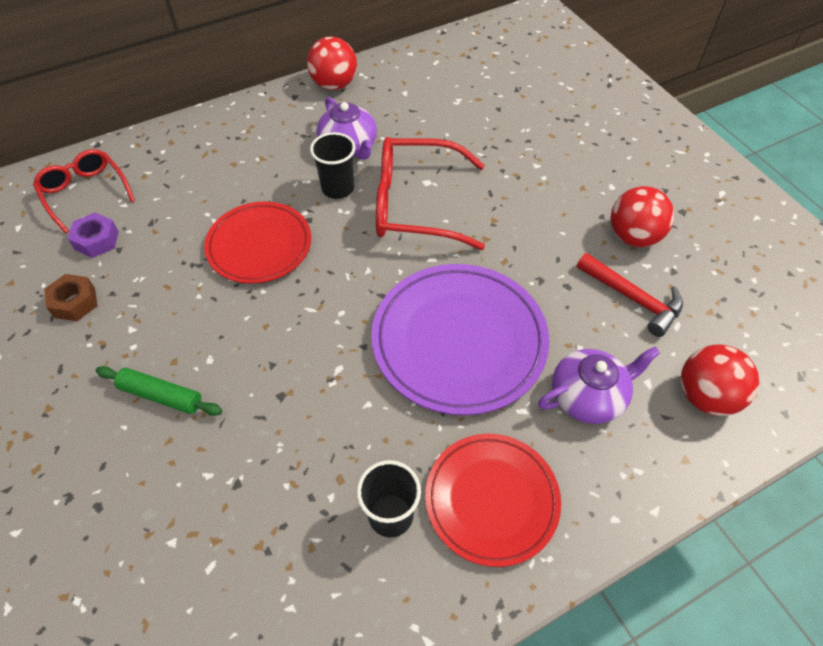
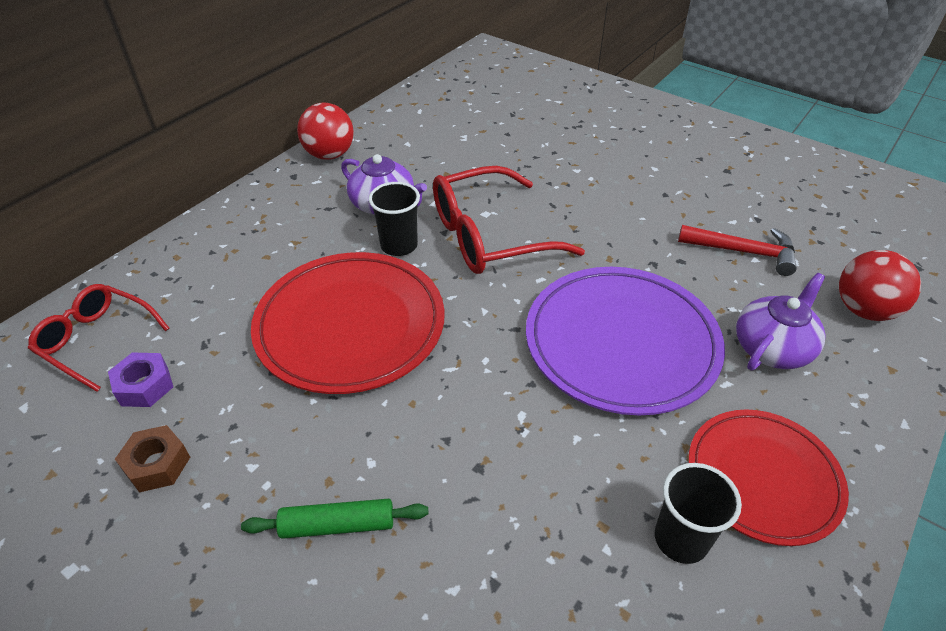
camera: 25 degrees left, 10 degrees down
red plate [204,201,311,284] -> red plate [251,252,445,394], size x1.51
red ball [610,186,674,247] -> none

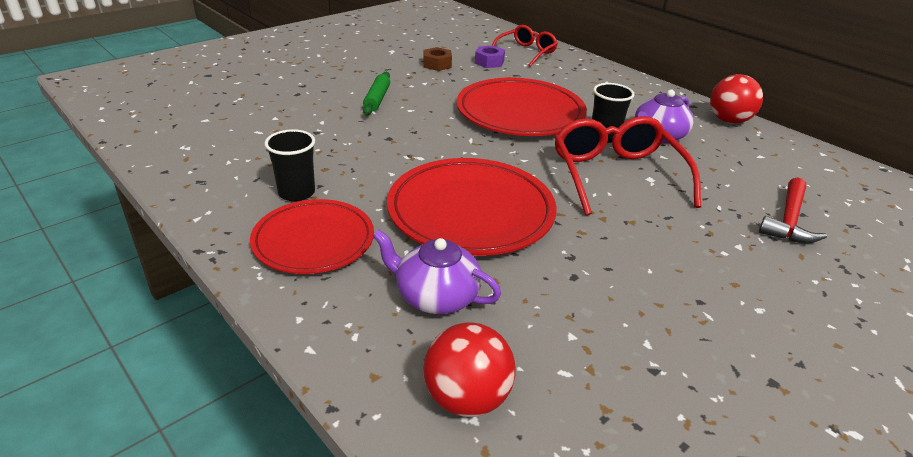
camera: 100 degrees right, 10 degrees down
purple plate [526,267,725,416] -> red plate [387,158,557,256]
red hammer [678,225,797,276] -> red hammer moved to [759,177,827,243]
purple teapot [736,273,825,370] -> purple teapot turned 150 degrees clockwise [373,229,501,314]

